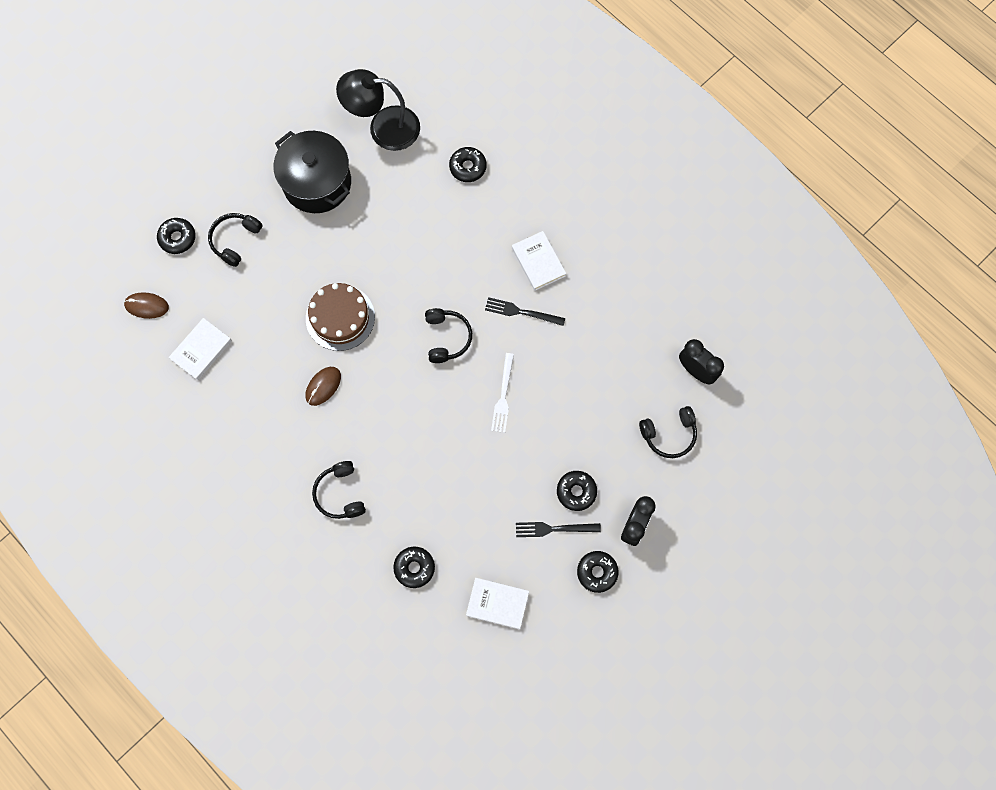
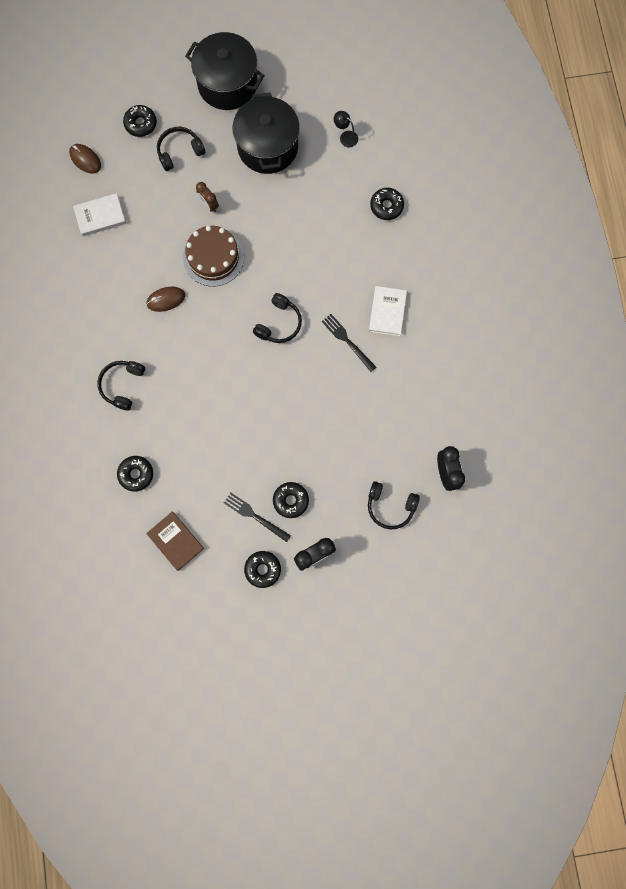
camera: 35 degrees right, 5 degrees up
black lamp [336,69,420,151] -> black lamp [334,111,358,147], size x0.41
white book [466,578,529,629] -> brown book [146,512,204,571]
white fork [491,353,514,433] -> none
none -> black pot [185,32,265,110]
none -> brown clock [196,182,219,213]

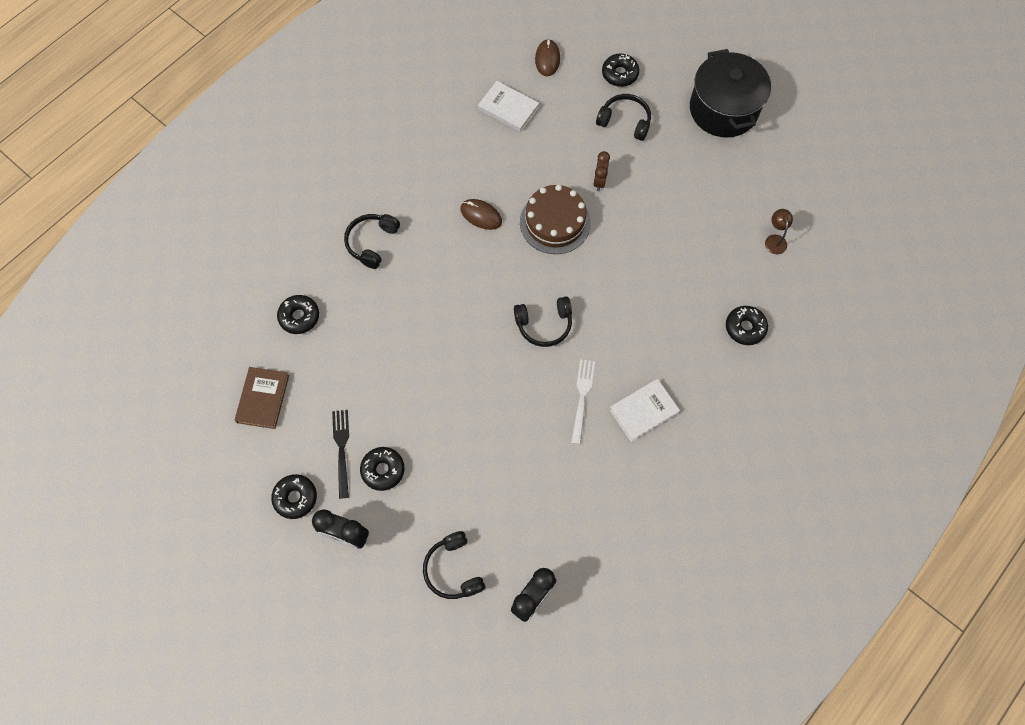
camera: 50 degrees right, 10 degrees down
black headphones [97,361,145,411] -> black headphones turned 45 degrees counterclockwise [344,214,400,269]
black pot [232,92,300,174] -> none
black fork [322,314,376,372] -> white fork [571,359,595,444]
black lamp [334,111,358,147] -> brown lamp [765,209,793,254]

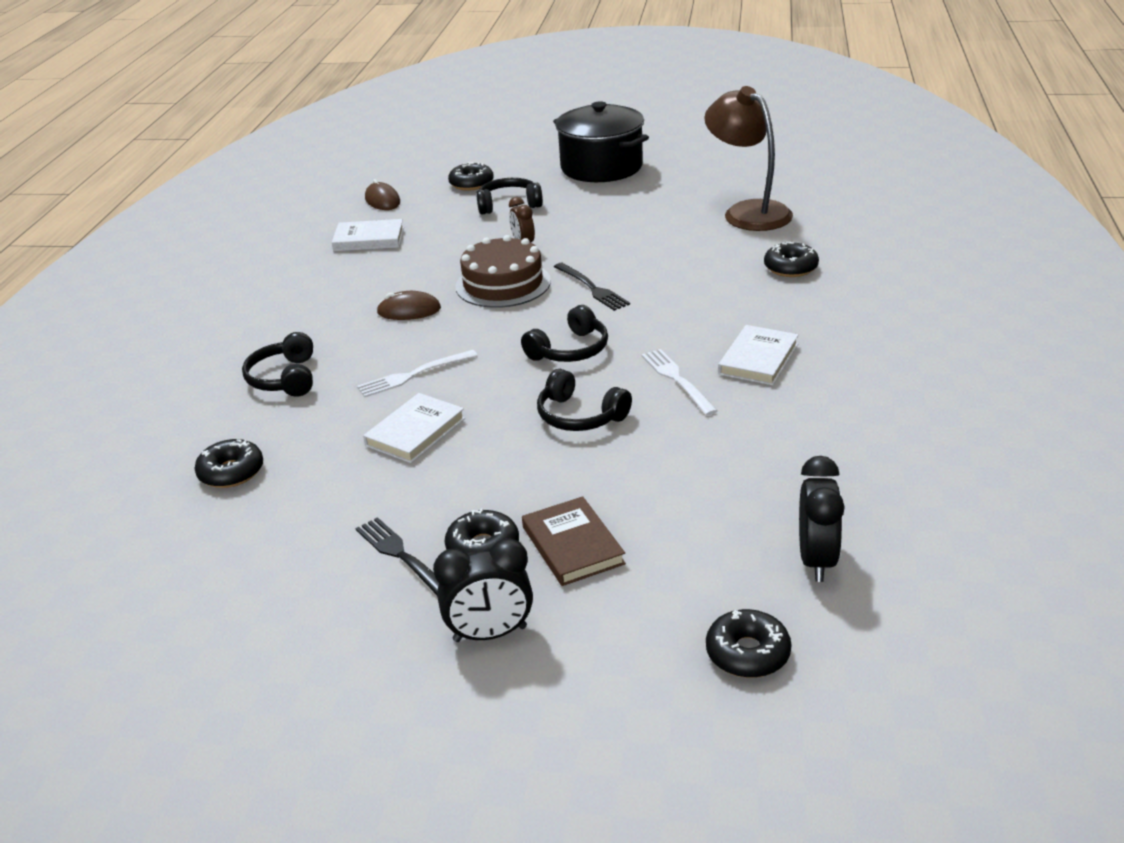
camera: 30 degrees left, 35 degrees down
brown book [234,367,289,429] -> brown book moved to [522,496,626,586]
black donut [271,474,317,519] -> black donut moved to [706,609,791,678]
black headphones [423,531,485,599] -> black headphones moved to [537,369,632,431]
brown lamp [765,209,793,254] -> brown lamp [704,86,793,231], size x2.44
none -> white fork [357,350,478,397]
none -> white book [363,393,465,463]
none -> black fork [554,263,630,311]

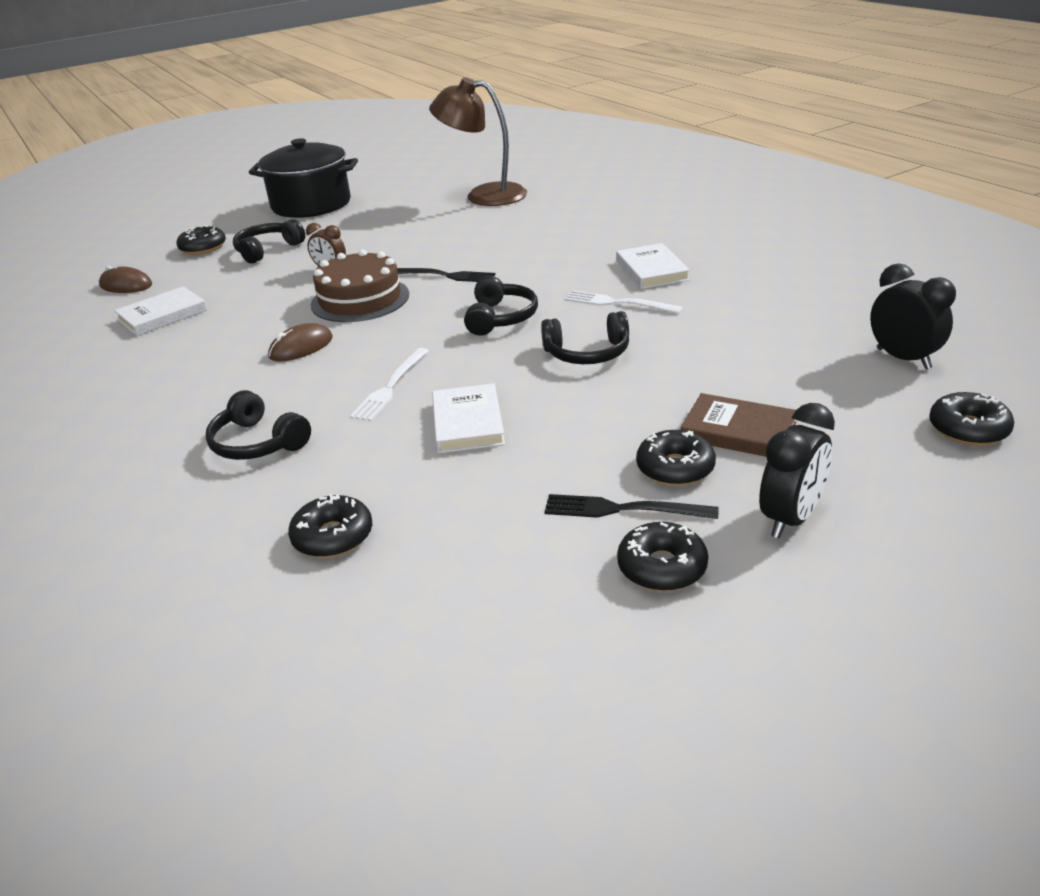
camera: 40 degrees left, 0 degrees up
black donut [764,242,819,277] -> black donut moved to [617,522,708,591]

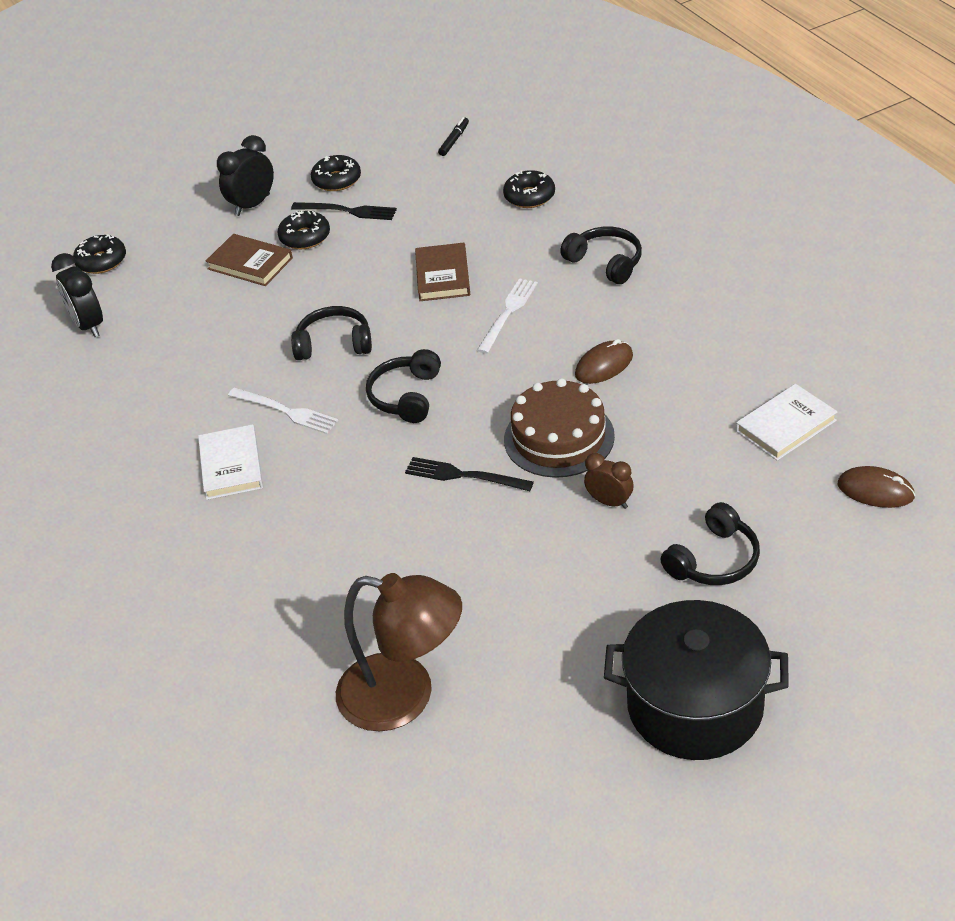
camera: 175 degrees left, 10 degrees up
black donut [177,225,226,255] -> none
white book [432,383,505,453] -> brown book [415,243,470,301]
none -> black marker [438,117,469,156]

